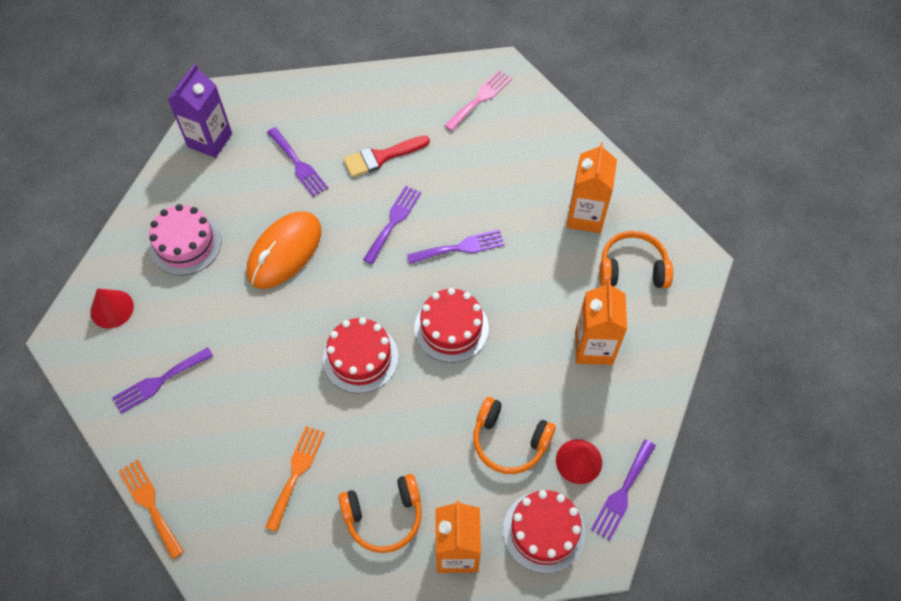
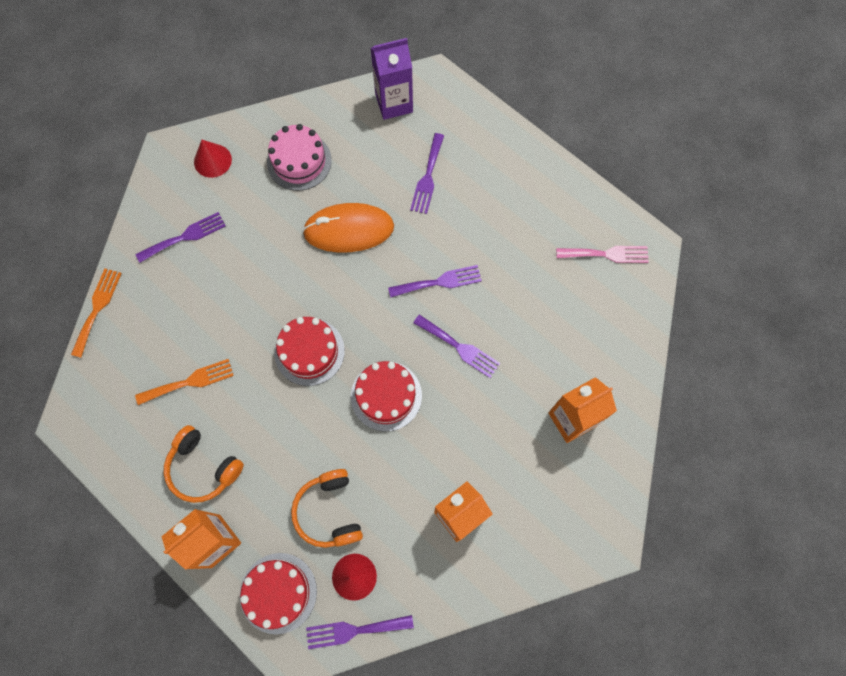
camera: 50 degrees right, 10 degrees up
purple fork [112,347,213,414] -> purple fork turned 135 degrees clockwise [136,212,226,263]
red brush [343,136,430,178] -> none
orange headphones [599,231,673,288] -> none

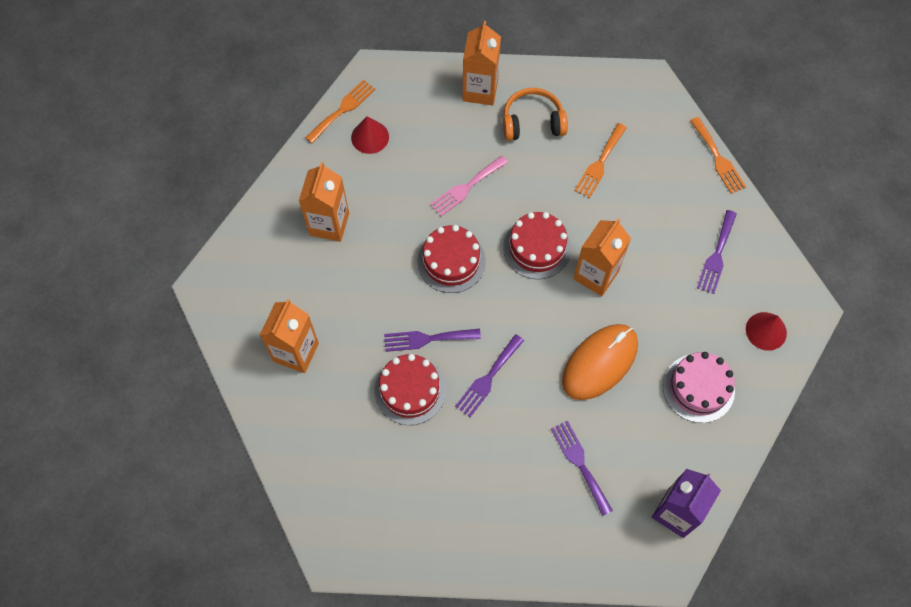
camera: 140 degrees right, 5 degrees down
red cake [240,553,317,634] -> red cake moved to [375,354,446,425]
orange headphones [291,469,363,548] -> none
purple fork [306,615,414,649] -> orange fork [305,79,376,144]
pink fork [556,246,649,263] -> pink fork moved to [430,155,508,216]
none -> orange carton [574,218,631,296]

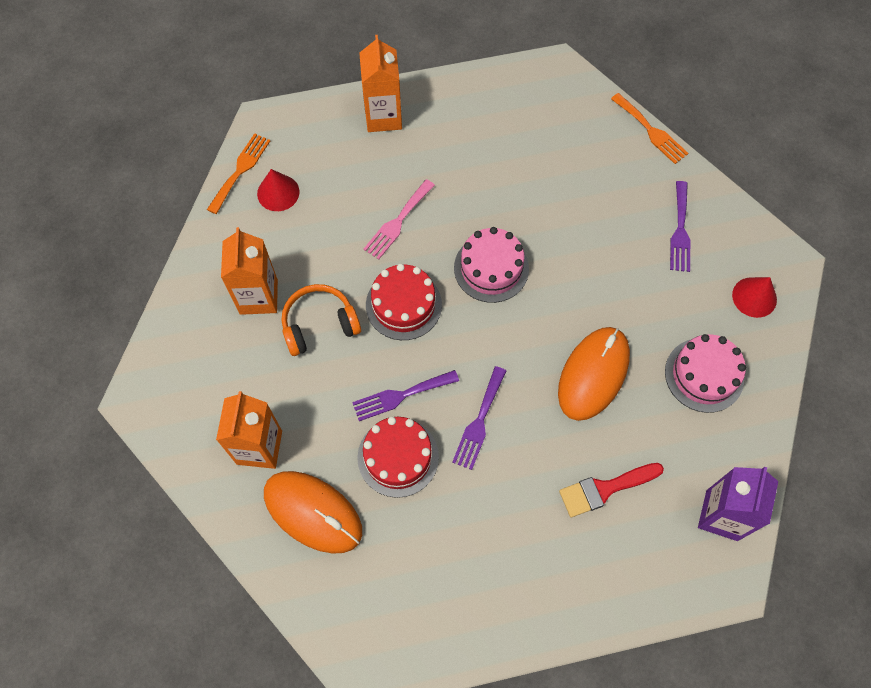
camera: 15 degrees left, 0 degrees up
orange headphones [503,88,568,141] -> orange headphones moved to [281,284,361,356]
red cake [503,212,571,279] -> pink cake [454,227,529,303]
purple fork [551,420,613,516] -> red brush [559,463,664,517]
orange fork [574,123,627,198] -> none
orange carton [574,218,631,296] -> none
none -> orange mouse [264,471,362,554]

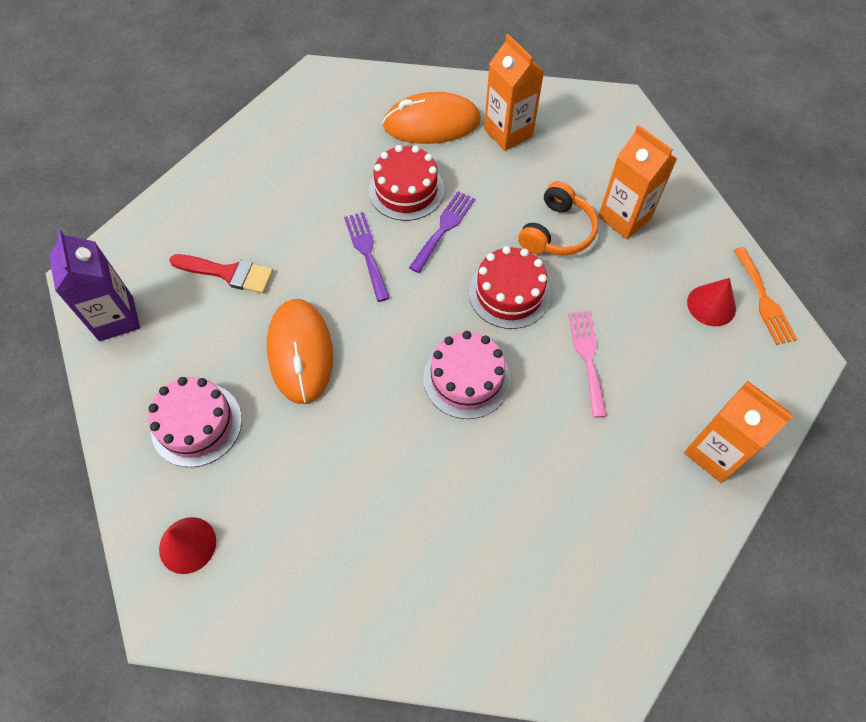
camera: 140 degrees right, 5 degrees down
red brush [559,463,664,517] -> red brush turned 75 degrees clockwise [169,254,273,293]
orange fork [611,93,689,164] -> none
purple fork [670,181,691,272] -> none

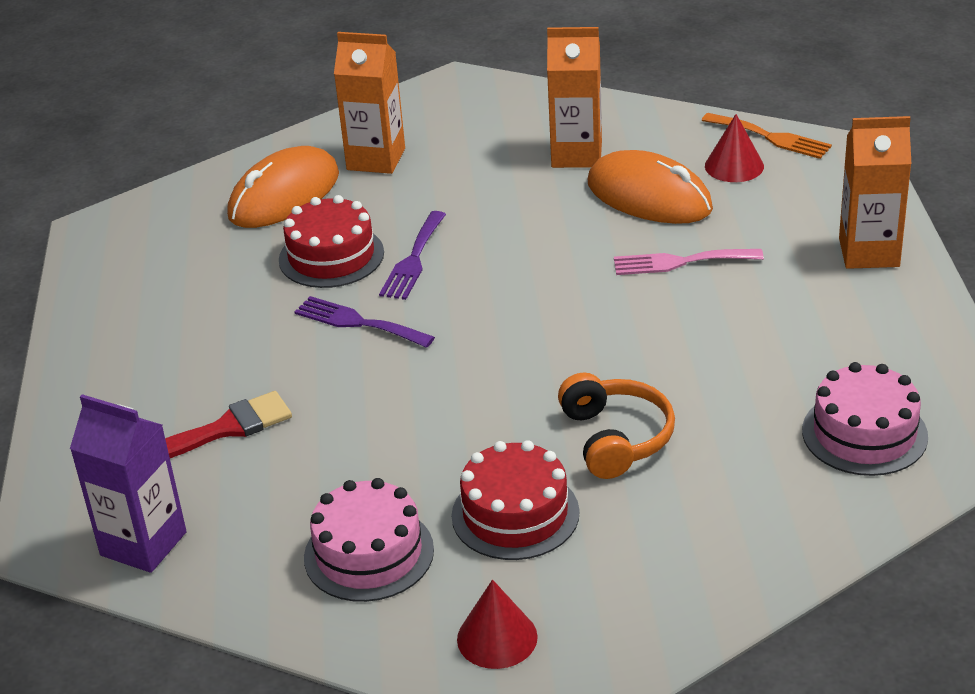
camera: 40 degrees left, 25 degrees down
orange mouse [267,299,333,404] -> orange mouse moved to [588,150,713,224]
purple fork [409,191,475,273] -> purple fork turned 150 degrees counterclockwise [379,211,446,300]
pink cake [423,331,511,419] -> pink cake moved to [802,362,928,476]
red cake [469,246,551,329] -> red cake moved to [451,440,580,560]
orange headphones [518,181,598,256] -> orange headphones moved to [558,372,675,479]
pink fork [568,311,607,418] -> pink fork turned 45 degrees counterclockwise [614,249,764,275]

